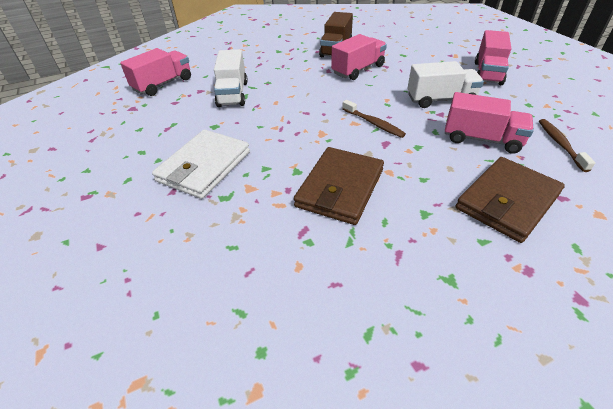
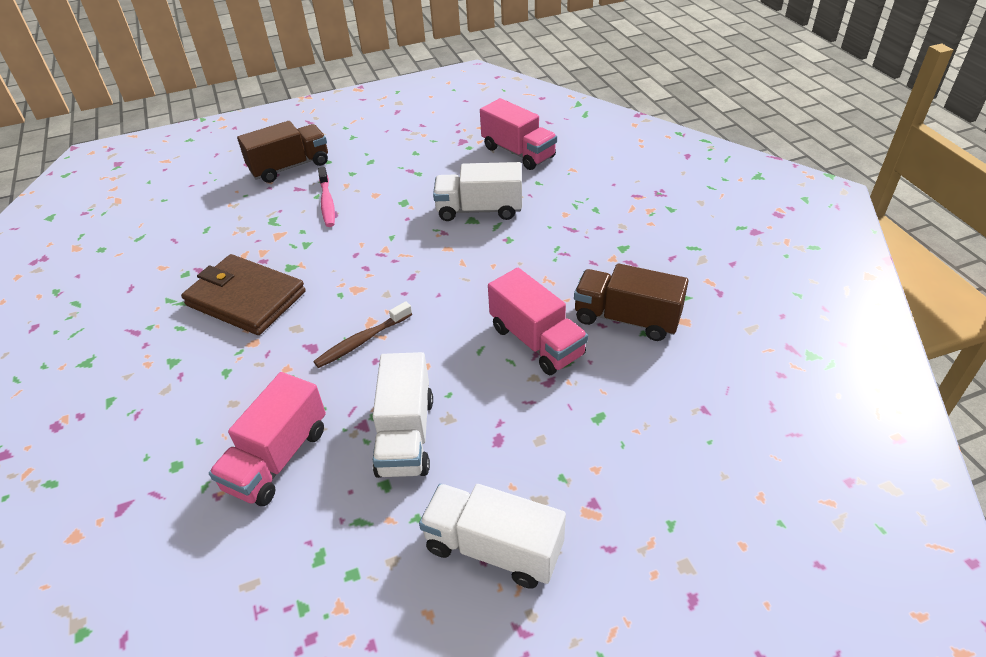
camera: 95 degrees right, 0 degrees up
white wallet [152,129,250,199] -> pink toothbrush [318,167,335,227]
brown wallet [456,157,565,243] -> none
pink truck [475,30,512,85] -> white truck [419,484,566,589]
brown toothbrush [539,119,595,172] -> none
none -> brown truck [237,121,328,183]

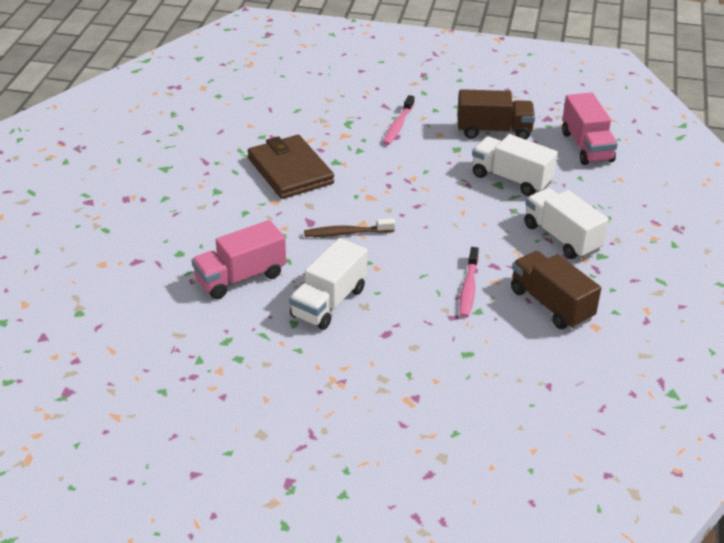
camera: 30 degrees right, 5 degrees down
brown truck [237,121,328,183] -> brown truck moved to [457,89,535,140]
white truck [419,484,566,589] -> white truck moved to [524,188,609,259]
pink truck [488,268,588,375] -> pink toothbrush [460,247,479,318]

